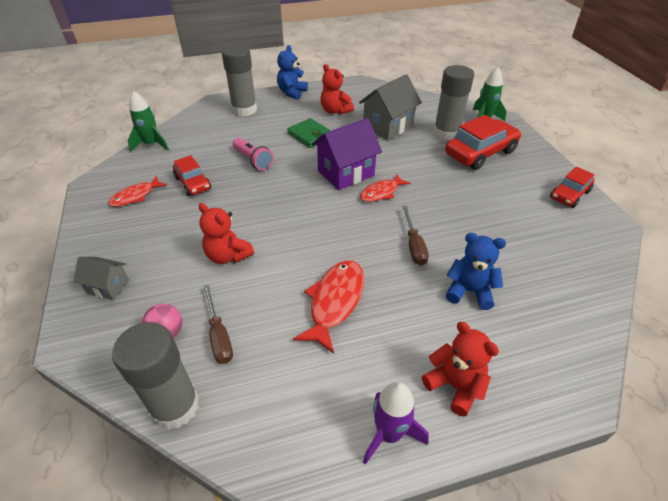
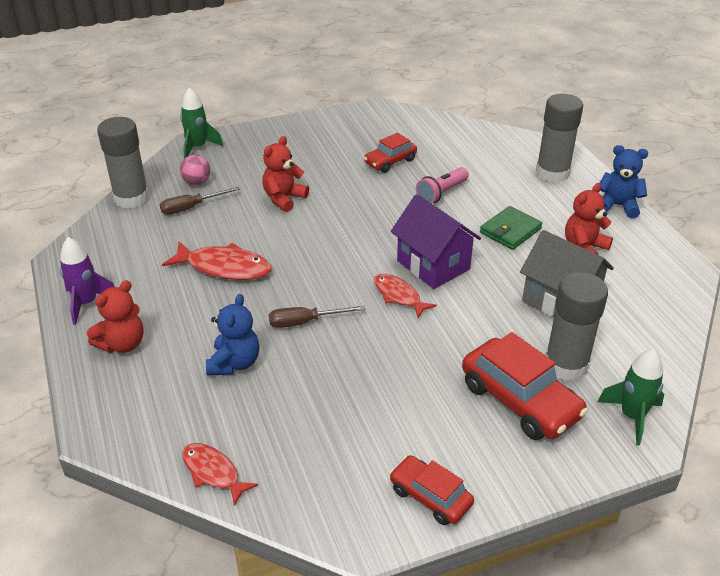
camera: 85 degrees right, 5 degrees down
grey house [74,257,129,300] -> none
red fish [108,176,167,207] -> red fish moved to [182,443,258,506]
green rocket [128,91,169,152] -> green rocket moved to [180,87,223,159]

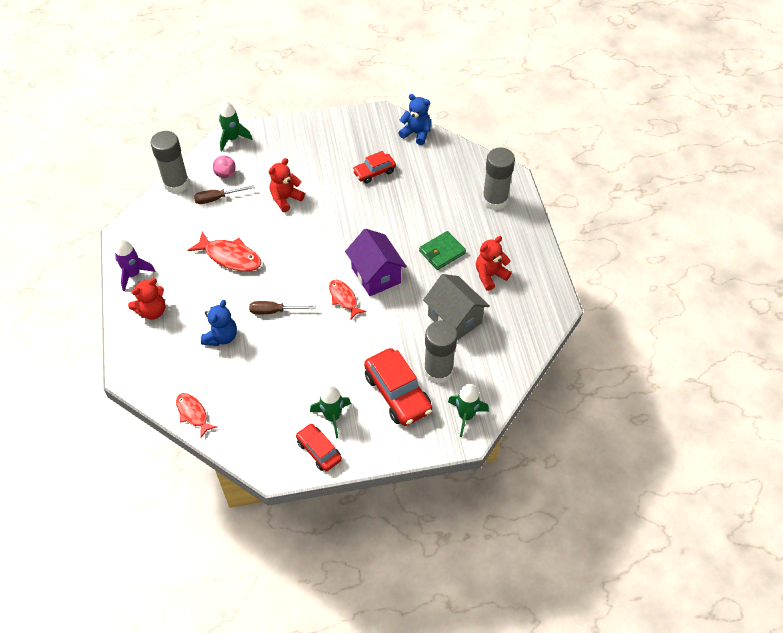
camera: 10 degrees right, 15 degrees up
pink flashlight [416,167,469,204] -> none
blue teddy bear [600,145,648,218] -> blue teddy bear moved to [398,94,431,145]
none -> green rocket [310,385,351,439]

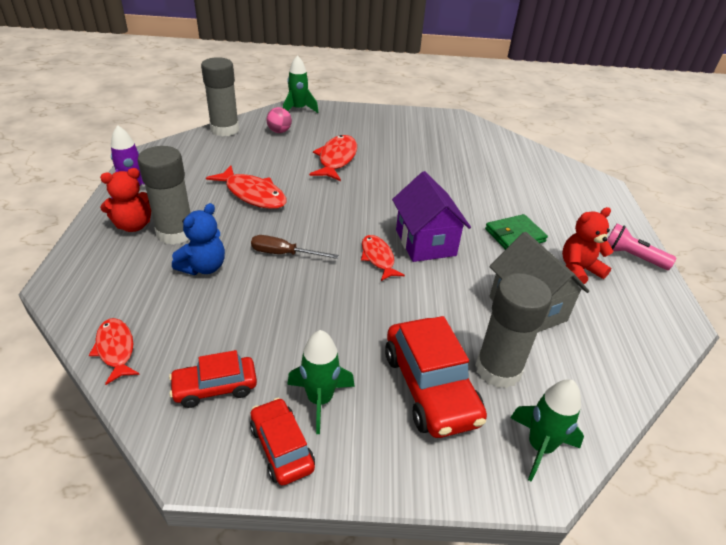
camera: 10 degrees right, 15 degrees down
brown screwdriver [194,185,255,204] -> none
red teddy bear [268,158,305,212] -> red fish [309,135,357,181]
red car [352,151,396,183] -> red car moved to [169,350,257,408]
blue teddy bear [398,94,431,145] -> none
grey glue stick [482,147,515,210] -> grey glue stick moved to [138,146,190,245]
none -> pink flashlight [607,224,676,270]

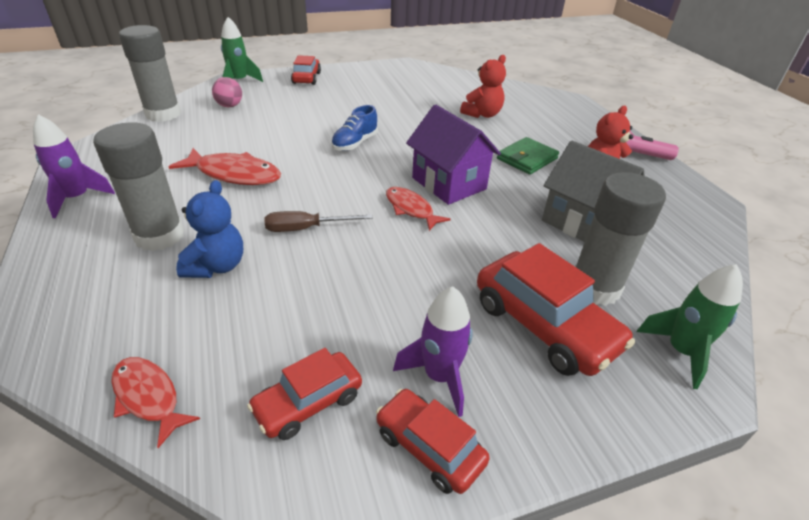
camera: 20 degrees left, 0 degrees up
red teddy bear [100,168,151,232] -> red teddy bear moved to [460,55,506,118]
green rocket [287,330,355,434] -> purple rocket [393,286,473,417]
red fish [309,135,357,181] -> none
none -> red car [291,55,321,85]
none -> blue shoe [331,105,378,151]

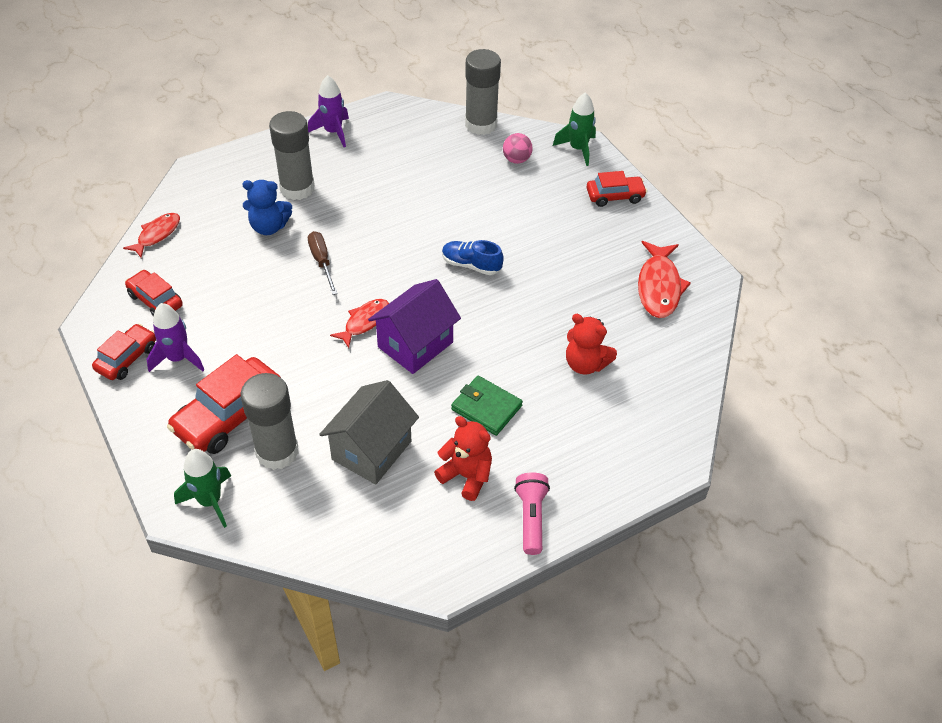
camera: 80 degrees right, 10 degrees up
red fish [169,148,281,185] -> red fish moved to [638,241,691,318]

